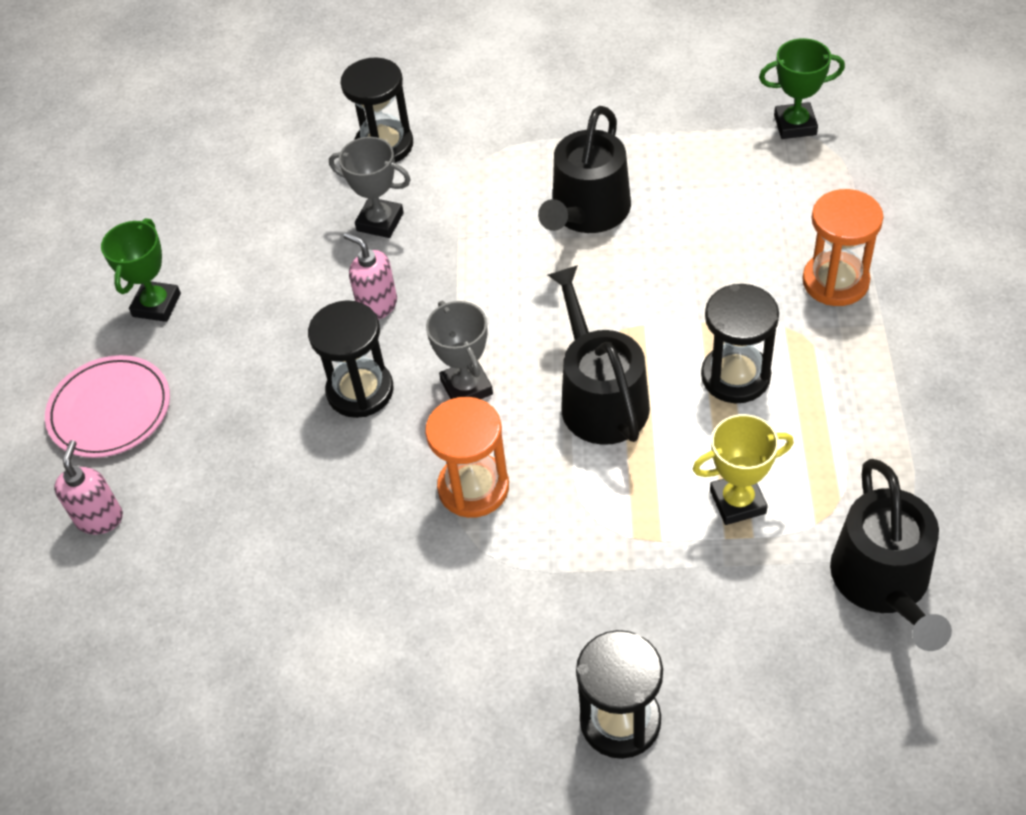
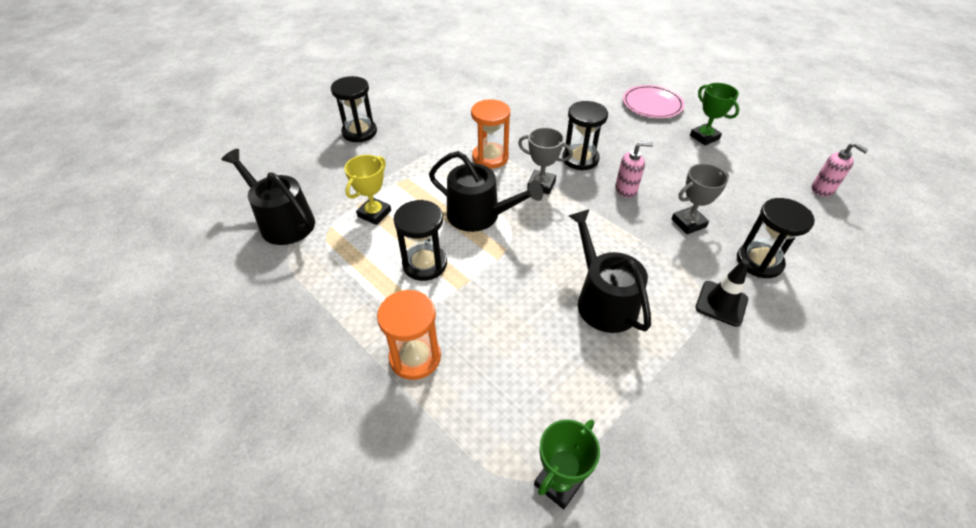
camera: 130 degrees right, 5 degrees down
pink soap dispenser [54,440,123,535] -> pink soap dispenser moved to [812,142,868,197]
none -> black traffic cone [695,259,749,327]

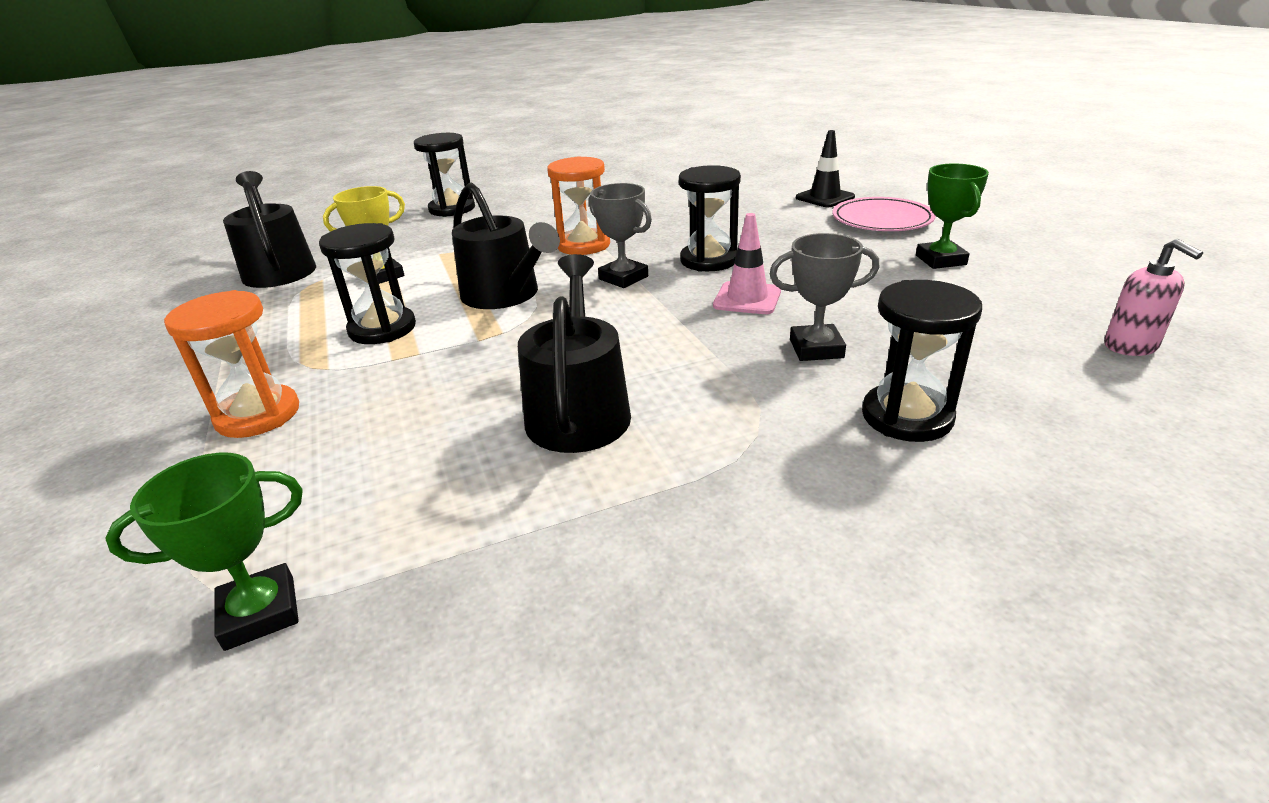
camera: 25 degrees right, 15 degrees down
pink soap dispenser [615,142,653,198] -> pink traffic cone [713,213,781,314]
black traffic cone [695,259,749,327] -> black traffic cone moved to [796,130,855,207]

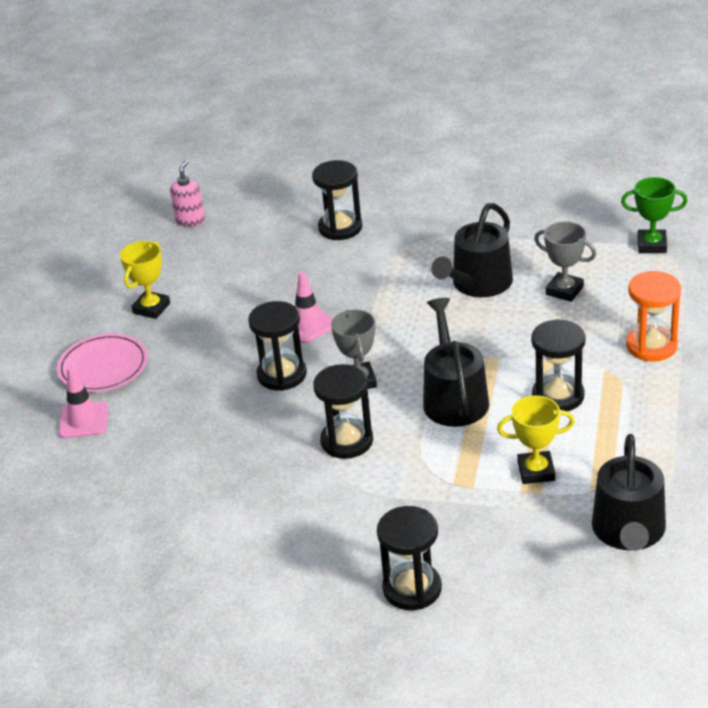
camera: 145 degrees left, 5 degrees up
orange hourglass [547,156,610,255] -> black hourglass [313,364,373,459]
grey trophy [770,233,879,361] -> grey trophy moved to [534,221,597,302]
black traffic cone [796,130,855,207] -> pink traffic cone [59,366,108,438]
green trophy [916,164,989,269] -> yellow trophy [120,241,170,319]

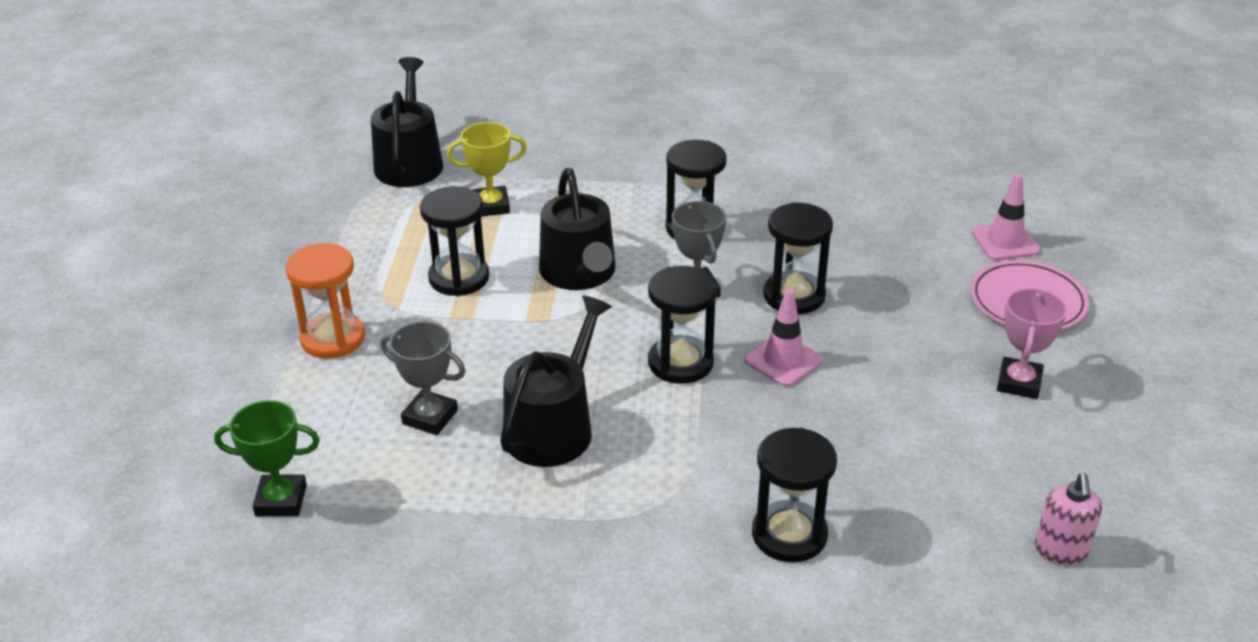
camera: 170 degrees right, 0 degrees up
yellow trophy [120,241,170,319] -> pink trophy [997,288,1067,399]
black hourglass [377,506,442,610] -> black hourglass moved to [648,266,717,384]

